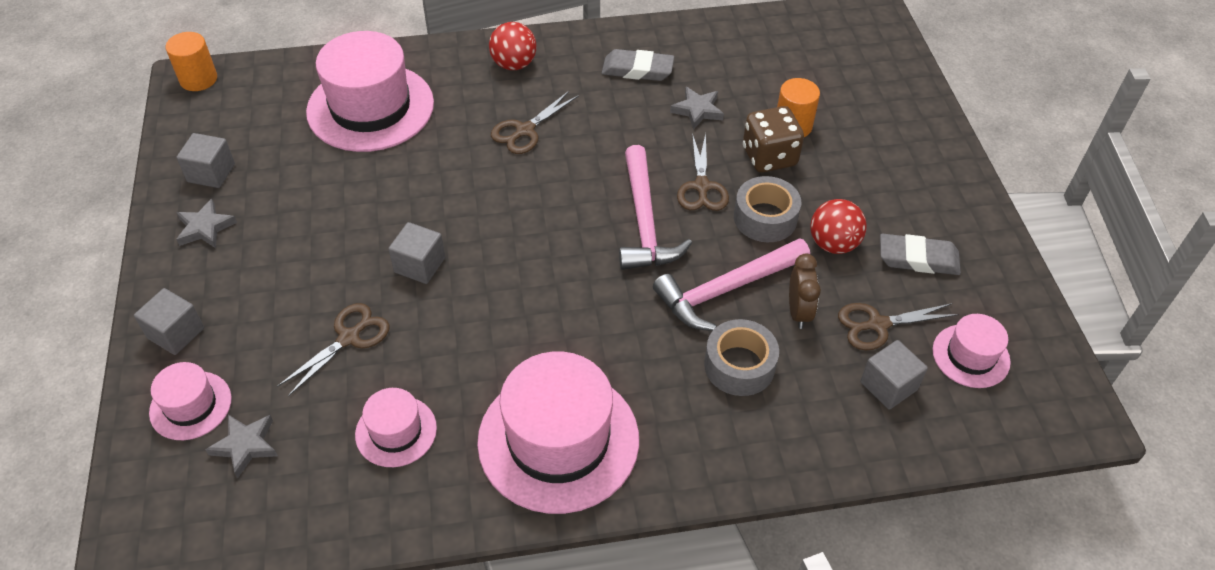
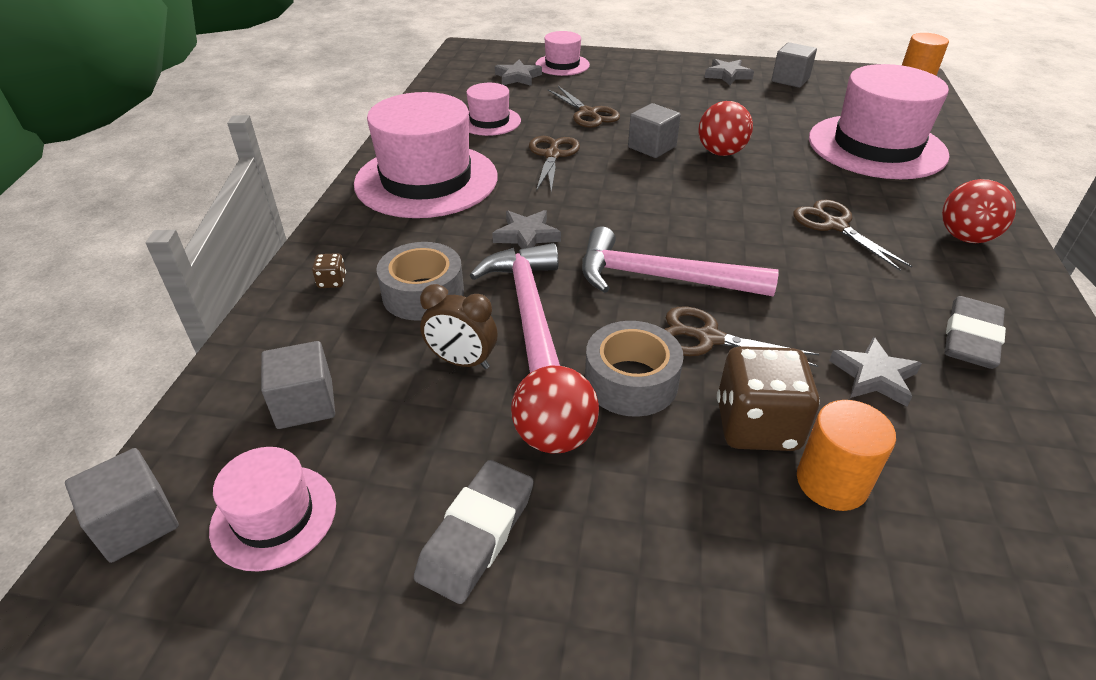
camera: 110 degrees right, 10 degrees down
grey cube [134,288,204,355] -> grey cube moved to [65,448,179,563]
brown scissors [838,303,959,350] -> brown scissors moved to [529,136,580,193]
none -> brown dice [312,253,346,288]
none -> grey star [492,210,561,249]
none -> red ball [698,101,753,156]

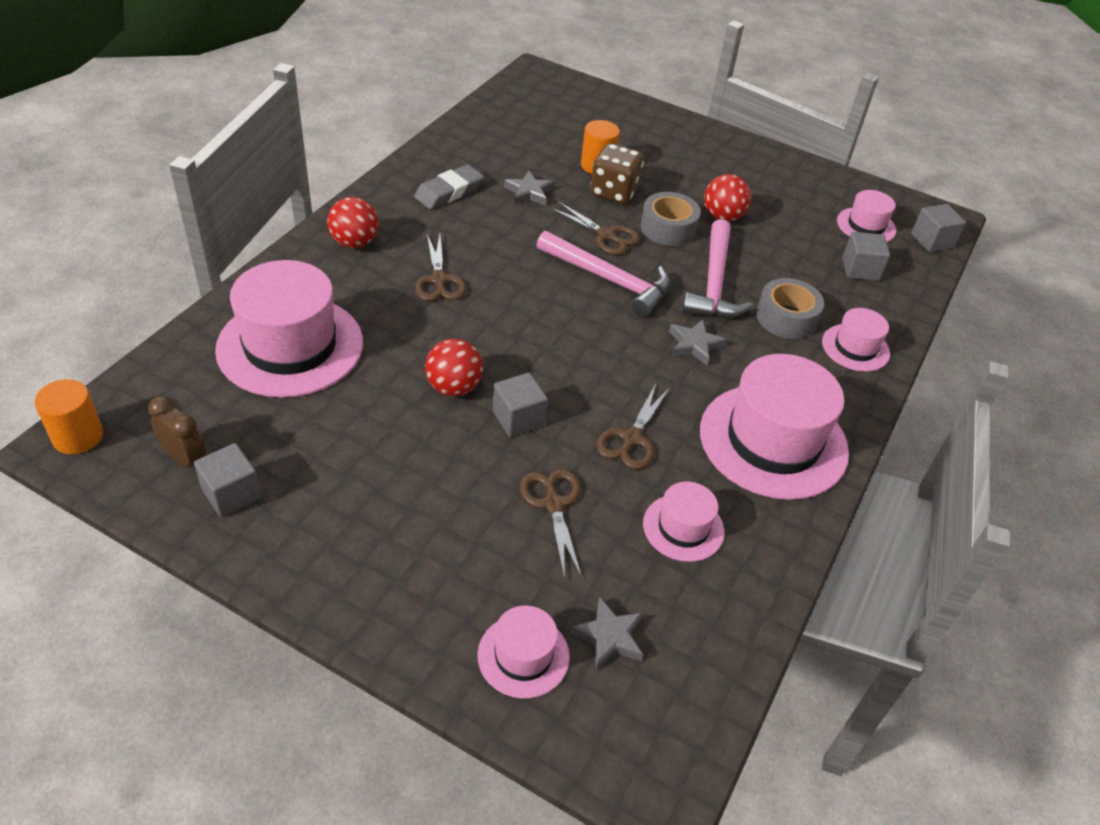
camera: 165 degrees left, 5 degrees up
brown dice [312,253,346,288] -> pink hat [822,308,890,372]
grey eraser [414,460,534,604] -> none
brown clock [420,284,497,369] -> brown clock moved to [148,396,206,470]
grey star [704,59,754,85] -> none

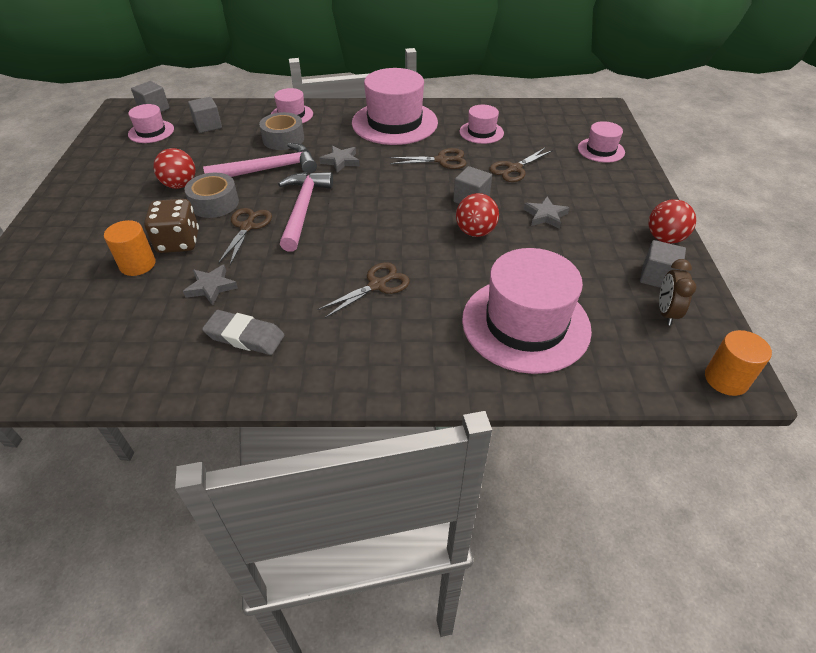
camera: 115 degrees left, 0 degrees up
red ball [327,197,379,248] -> red ball moved to [649,199,696,243]
grey star [570,596,643,670] -> grey star moved to [523,197,569,229]

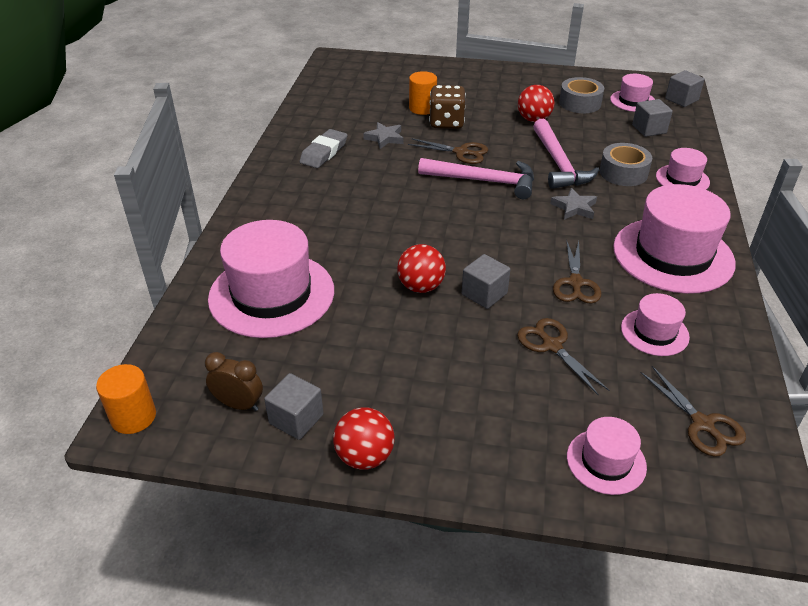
camera: 100 degrees right, 5 degrees down
grey tape [185,173,239,218] -> grey tape moved to [559,77,604,113]
brown scissors [317,262,410,318] -> brown scissors moved to [640,366,746,457]
grey star [523,197,569,229] -> none

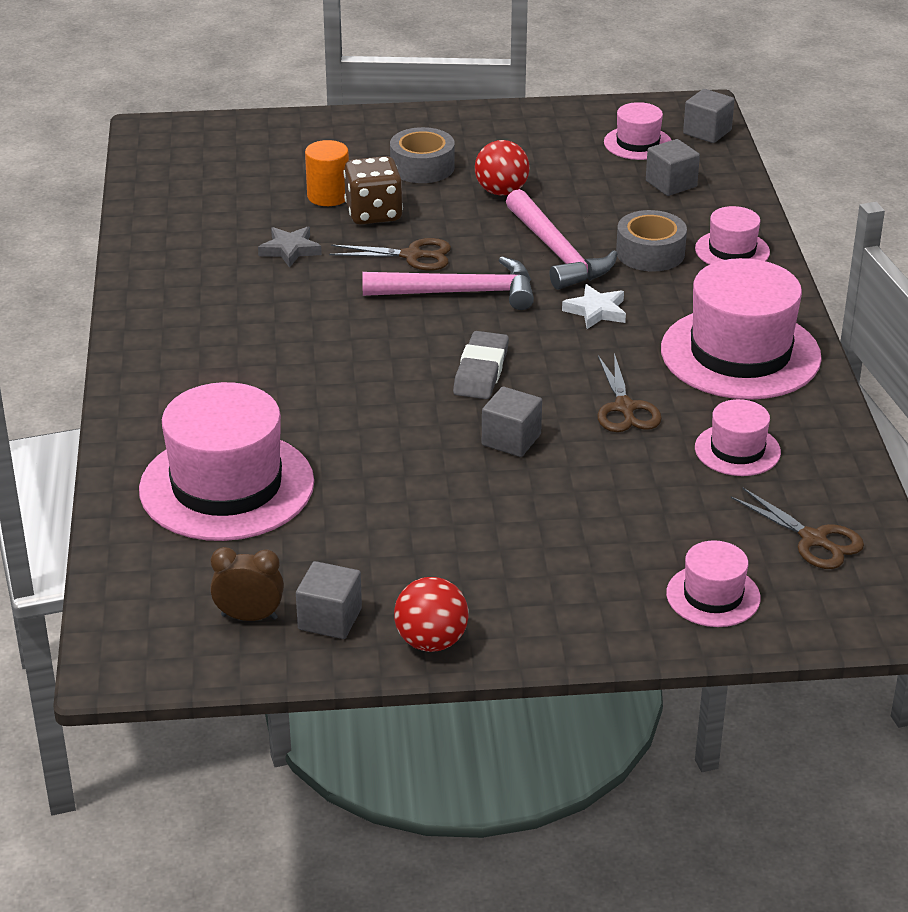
camera: 15 degrees left, 5 degrees down
orange cylinder [96,364,156,434] -> none
grey eraser [300,129,347,168] -> grey eraser moved to [453,331,509,399]
red ball [397,244,446,293] -> none
brown scissors [517,318,609,395] -> none
grey star [550,188,597,220] -> white star [562,284,626,329]
grey tape [559,77,604,113] -> grey tape moved to [390,127,454,183]

